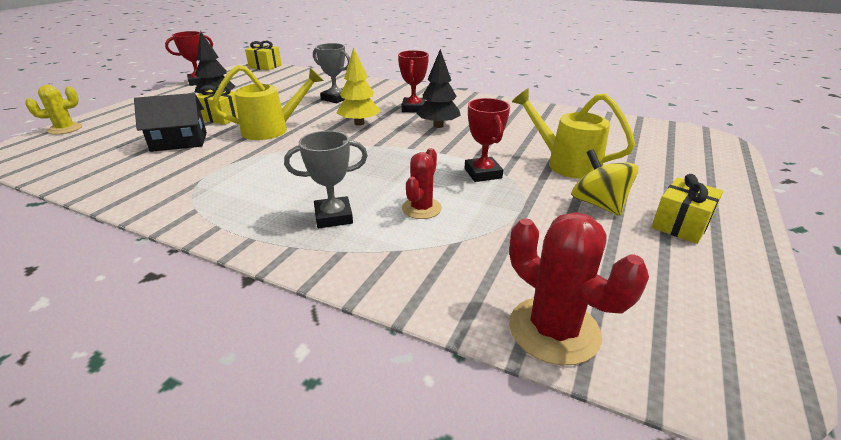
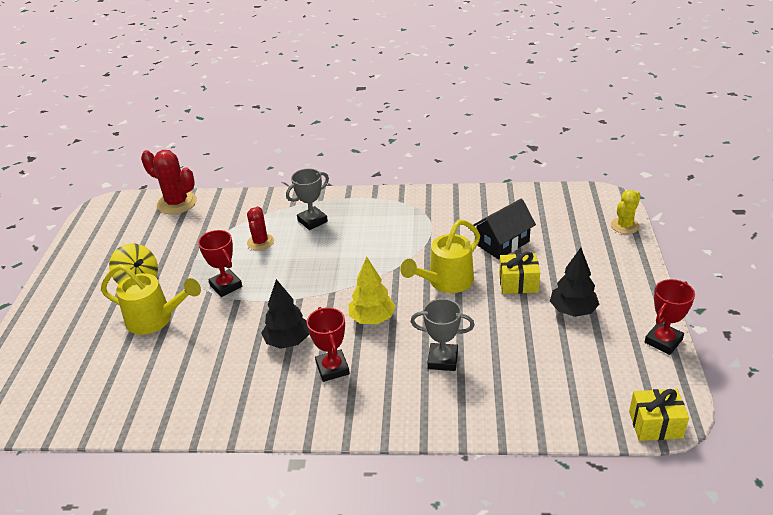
camera: 160 degrees right, 5 degrees up
yellow gift [652,174,723,244] -> none

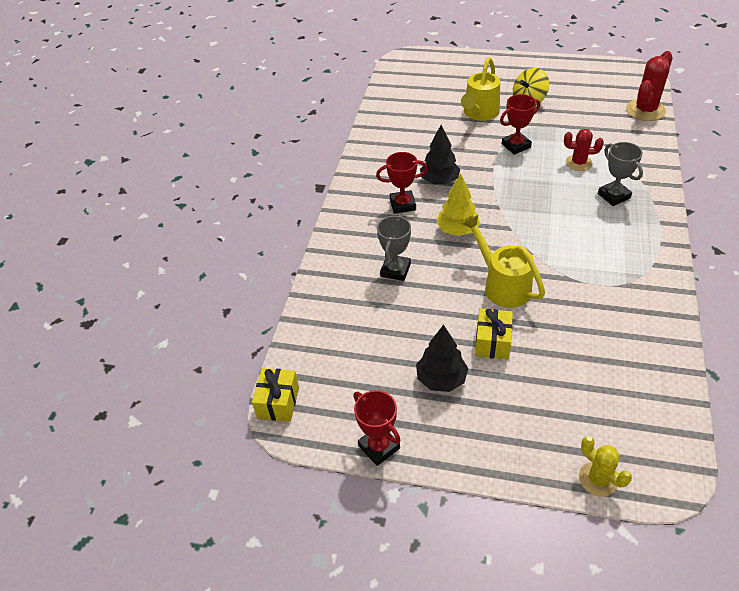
camera: 100 degrees right, 10 degrees up
black house [473,199,536,260] -> none

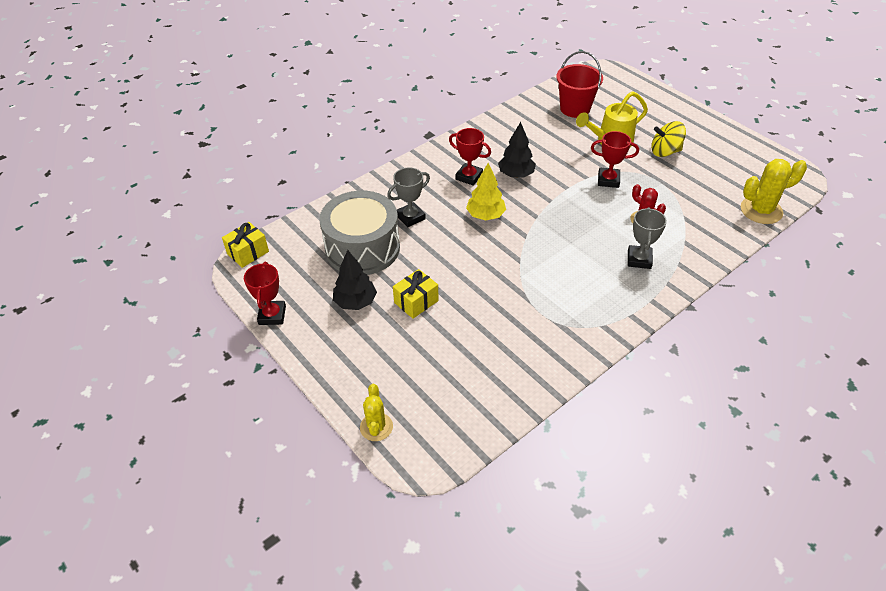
camera: 35 degrees right, 0 degrees up
yellow watering can [462,215,545,308] -> none
red cactus [626,51,673,121] -> yellow cactus [741,159,807,224]
none -> grey drum [319,191,400,275]
none -> red bucket [556,51,603,118]

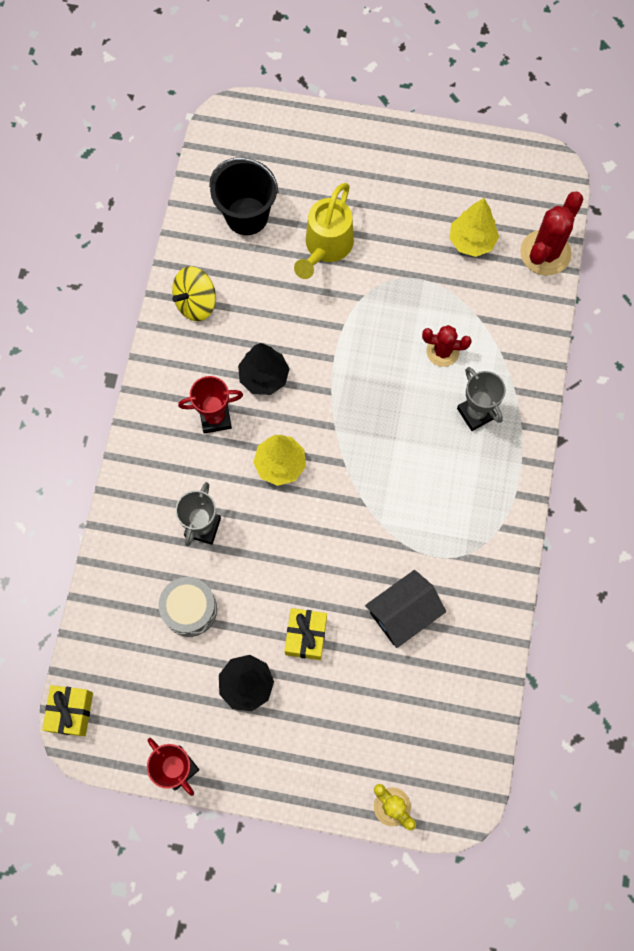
camera: 40 degrees left, 25 degrees up
grey drum [319,191,400,275] -> grey drum [159,577,217,637], size x0.55
red bucket [556,51,603,118] -> black bucket [209,157,279,235]
red trophy [591,131,639,188] -> none
yellow spinning top [651,121,686,157] -> yellow spinning top moved to [172,266,216,321]
yellow cactus [741,159,807,224] -> red cactus [520,192,583,275]
none -> black house [365,570,446,648]
none -> yellow tree [449,198,499,257]

